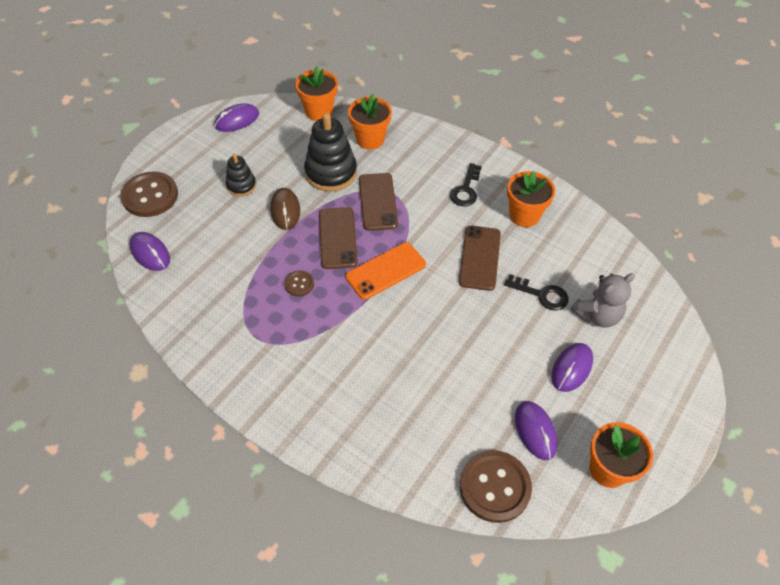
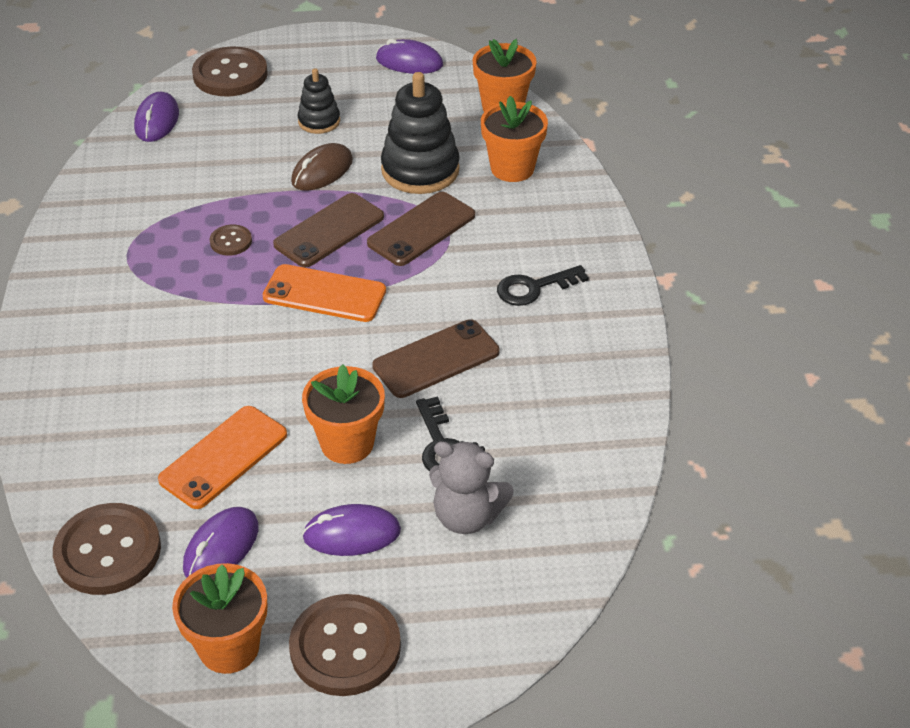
camera: 50 degrees right, 10 degrees down
orange flower pot [507,171,555,227] -> orange flower pot moved to [302,364,385,464]
none -> orange phone [158,406,287,509]
none -> brown button [289,594,401,696]

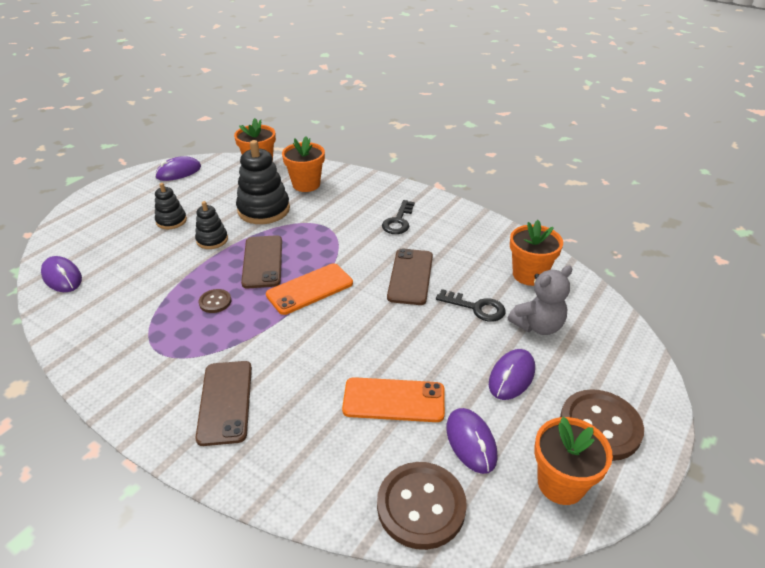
camera: 50 degrees left, 5 degrees down
orange phone [158,406,287,509] -> orange phone turned 75 degrees counterclockwise [342,377,445,422]
brown button [192,47,268,96] -> none
brown mouse [291,143,353,191] -> black stacking toy [195,201,228,249]
orange flower pot [302,364,385,464] -> orange flower pot moved to [510,220,563,286]
brown phone [367,192,475,266] -> brown phone moved to [195,361,252,446]

